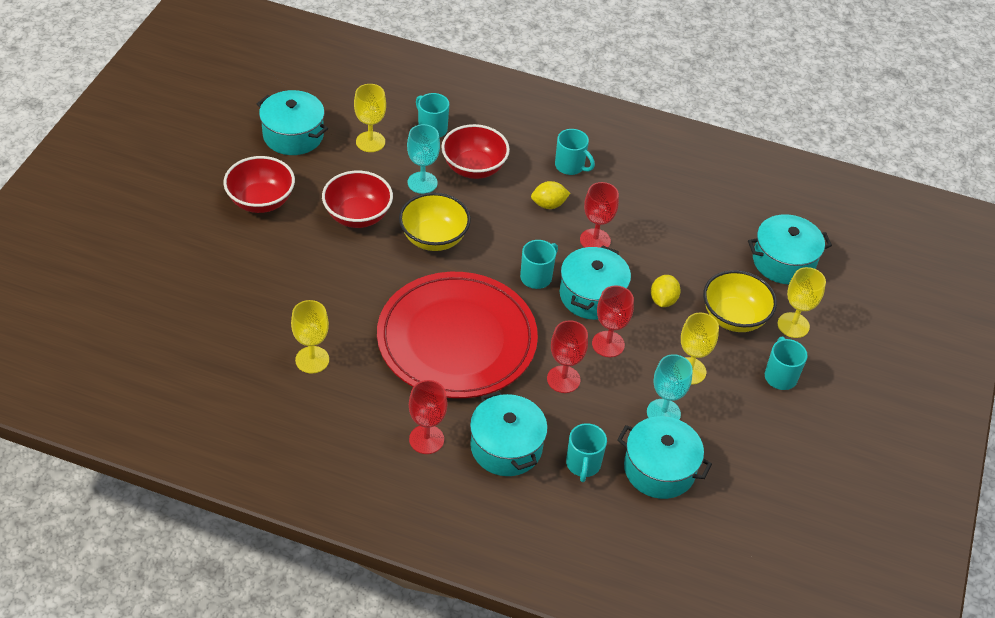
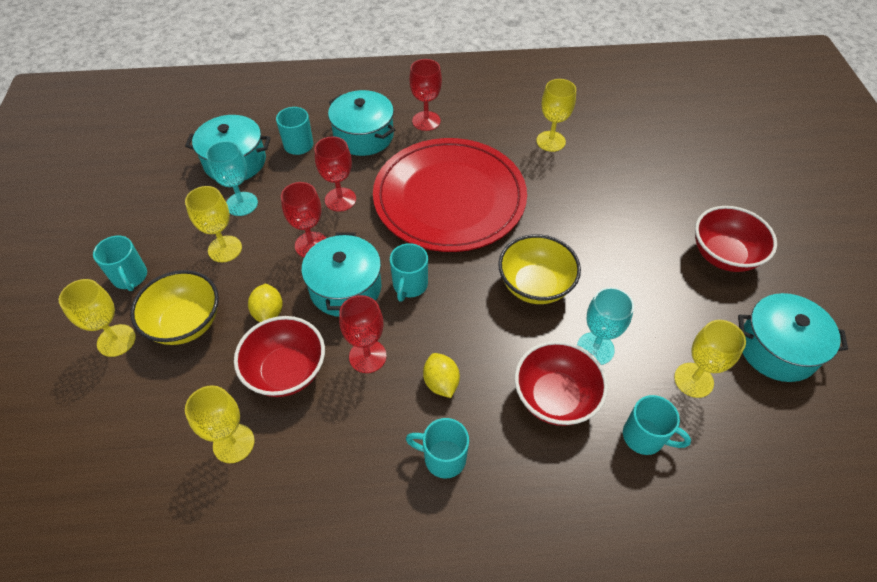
camera: 160 degrees right, 5 degrees up
red bowl [322,171,393,228] -> red bowl moved to [234,316,325,397]
yellow lemon [531,181,570,209] -> yellow lemon turned 75 degrees counterclockwise [423,353,460,398]
turquoise pot [748,214,832,284] -> none
none -> yellow goblet [185,385,255,463]

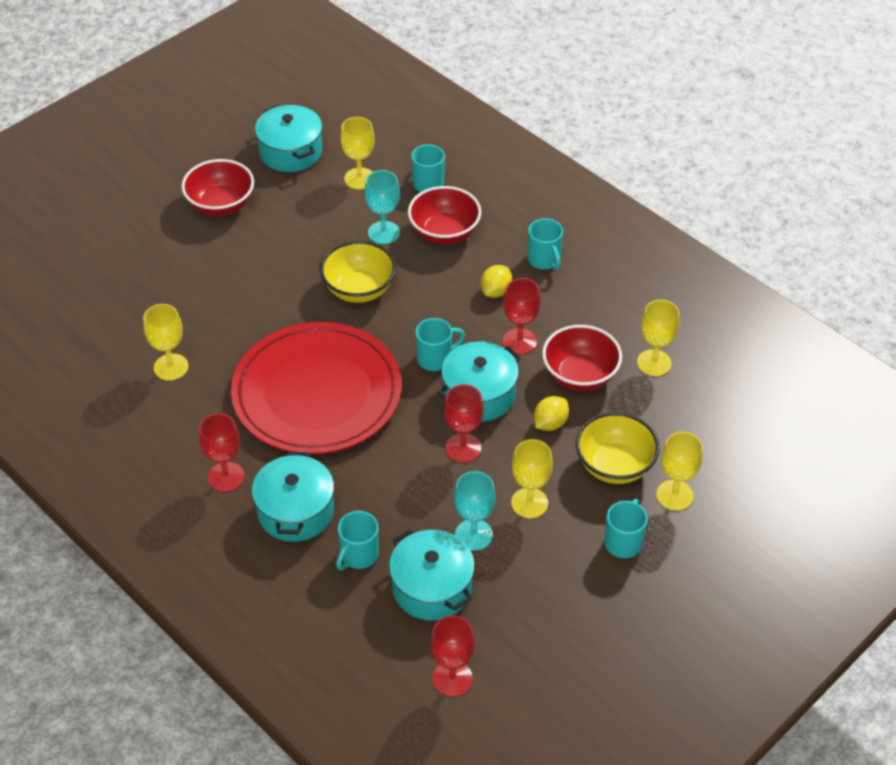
camera: 130 degrees left, 5 degrees down
red goblet [314,136,356,212] -> red goblet moved to [430,615,475,697]

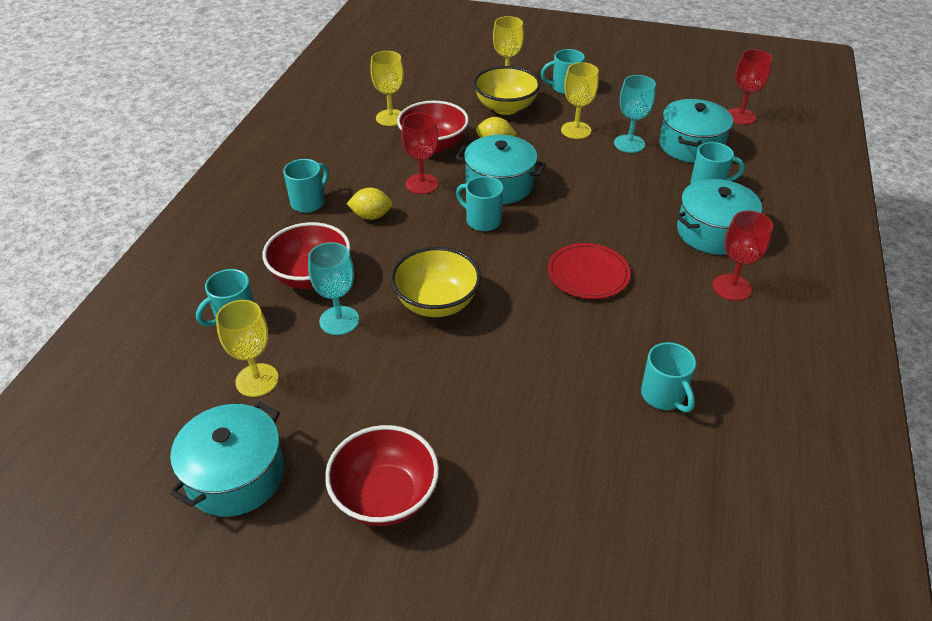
camera: 120 degrees left, 5 degrees down
yellow goblet [143,304,189,381] -> turquoise mug [641,342,696,413]
red plate [231,322,402,454] -> red plate [548,243,631,299], size x0.46
red goblet [444,384,484,463] -> none

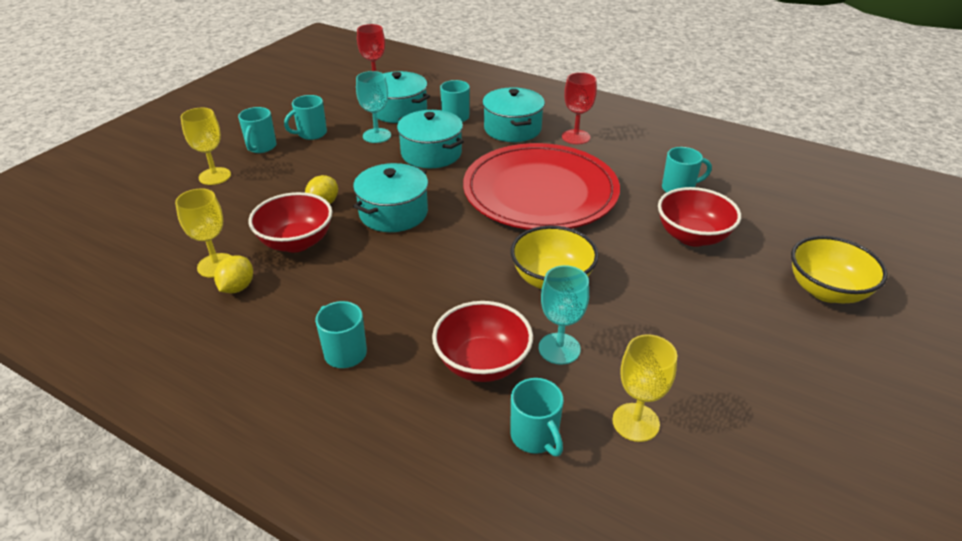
camera: 75 degrees left, 5 degrees down
turquoise pot [170,402,284,517] -> turquoise pot moved to [397,110,464,169]
red bowl [325,425,439,526] -> red bowl moved to [658,187,741,247]
yellow lemon [347,188,393,220] -> yellow lemon moved to [214,255,253,293]
red goblet [401,113,438,194] -> none
turquoise mug [456,176,504,231] -> turquoise mug moved to [284,95,327,140]
yellow bowl [473,66,541,115] -> yellow bowl moved to [791,236,888,303]
red plate [548,243,631,299] -> red plate [463,143,620,230], size x2.20
yellow goblet [561,62,599,139] -> none

